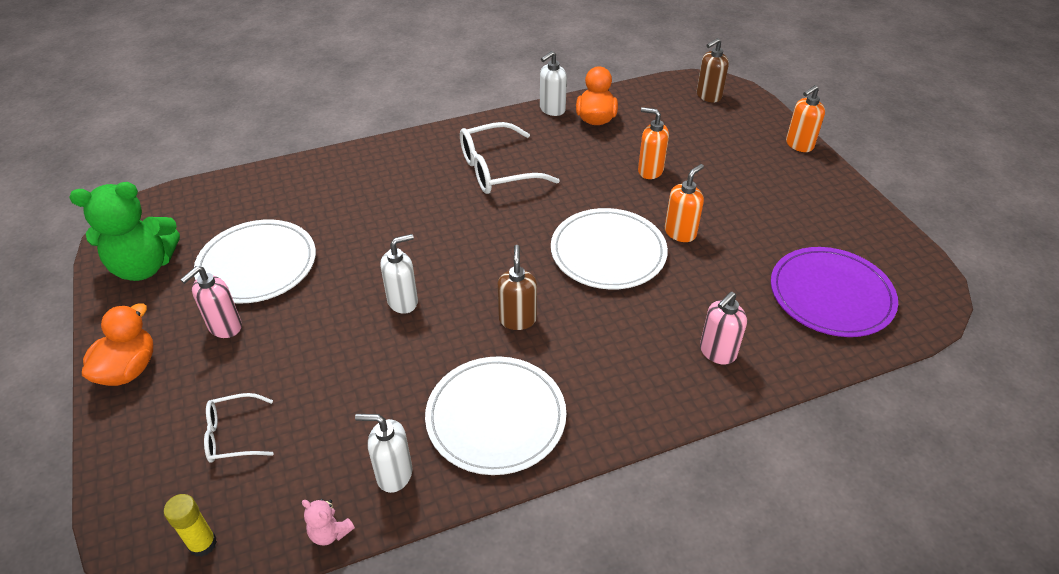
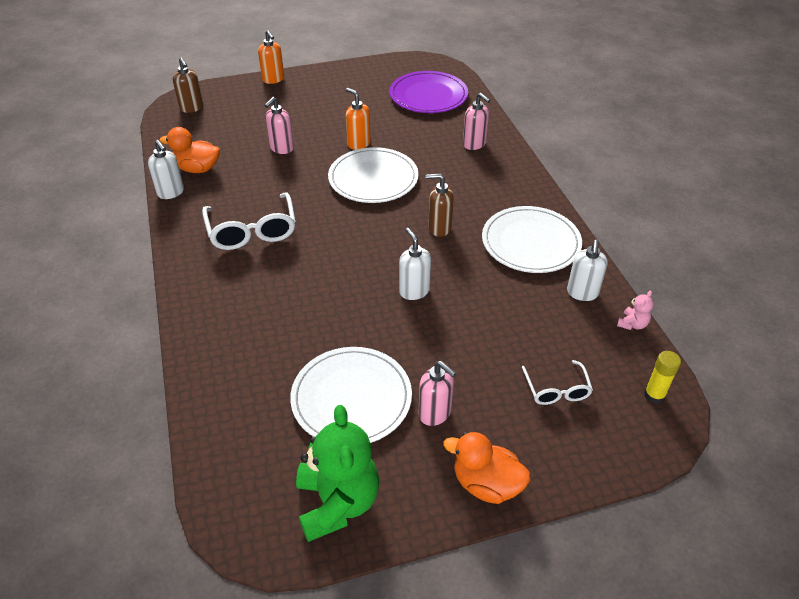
camera: 85 degrees left, 0 degrees up
orange soap dispenser [638,107,669,179] -> pink soap dispenser [264,97,294,154]

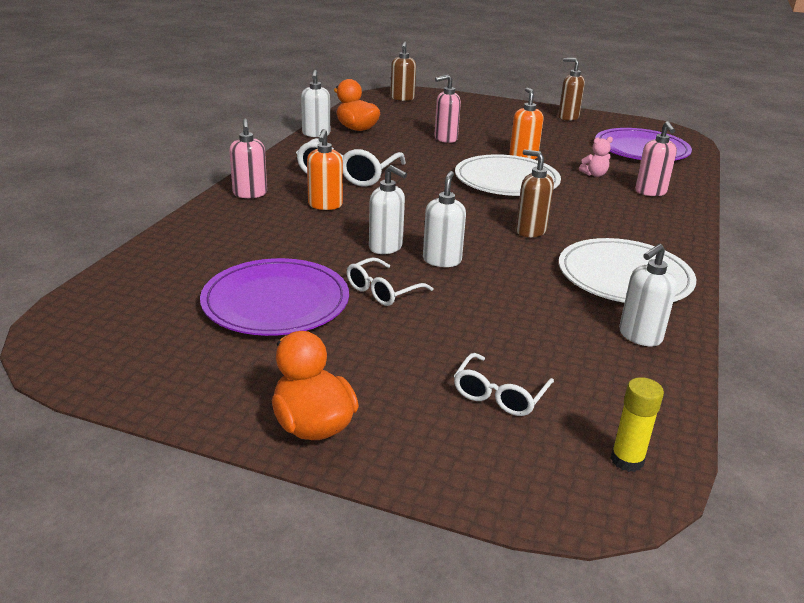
camera: 35 degrees right, 15 degrees down
orange soap dispenser [258,30,284,84] -> orange soap dispenser moved to [307,129,343,210]
white plate [290,347,412,443] -> purple plate [200,258,349,336]
green teddy bear [296,405,379,542] -> none
pink soap dispenser [418,361,456,426] -> pink soap dispenser moved to [229,119,267,198]
pink teddy bear [617,291,653,330] -> pink teddy bear moved to [579,137,613,177]
none -> white glasses [347,257,433,306]
none -> white soap dispenser [369,165,407,254]
none -> brown soap dispenser [558,58,585,121]

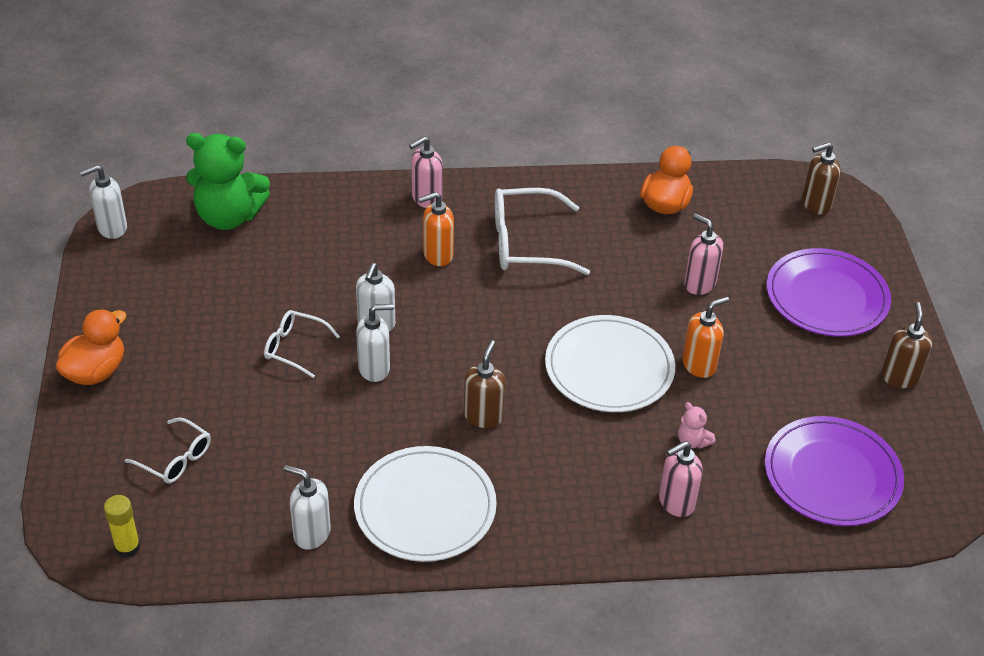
camera: 65 degrees right, 15 degrees up
purple plate [200,258,349,336] -> purple plate moved to [767,248,891,337]
white soap dispenser [301,70,330,137] -> white soap dispenser moved to [80,165,127,239]
white glasses [454,353,554,416] -> white glasses turned 150 degrees counterclockwise [125,417,211,484]
none -> green teddy bear [186,133,270,230]

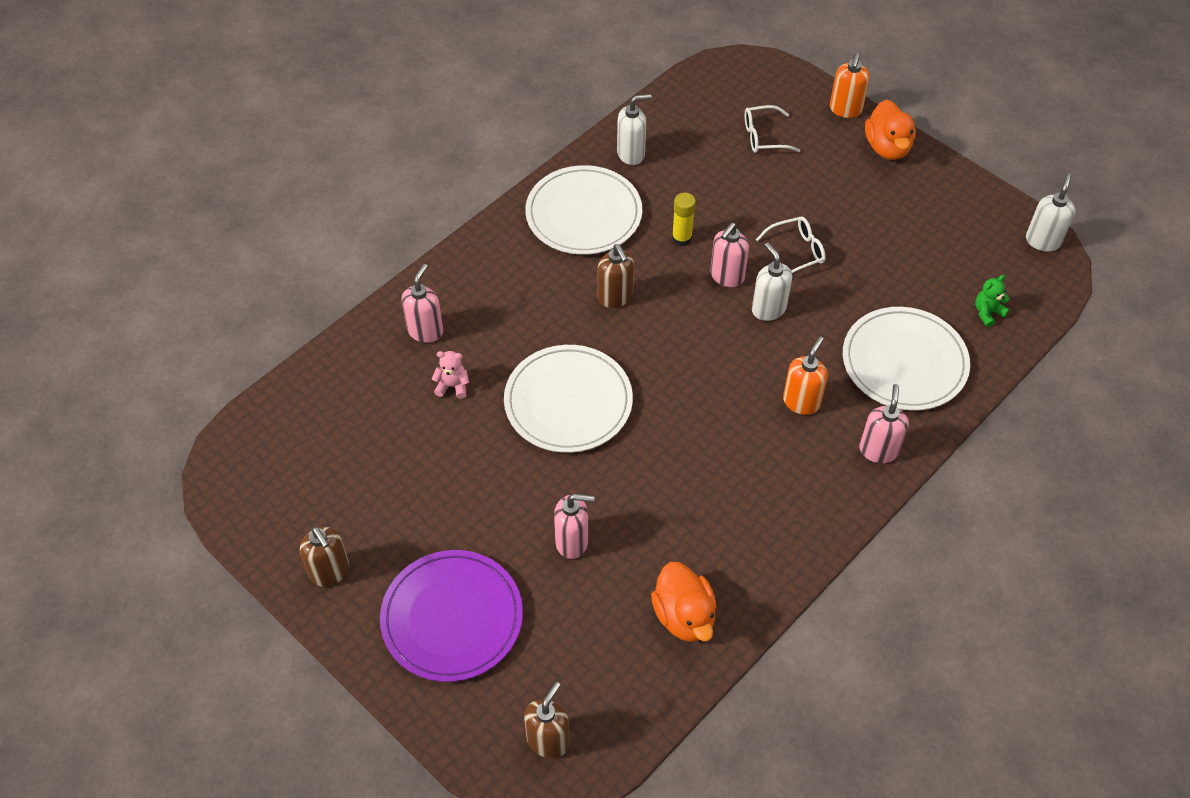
camera: 140 degrees right, 10 degrees up
yellow glue stick [104,495,140,558] -> yellow glue stick moved to [672,193,696,246]
green teddy bear [186,133,270,230] -> green teddy bear [975,275,1010,327], size x0.42
white soap dispenser [356,304,394,382] -> pink soap dispenser [710,223,749,287]
white glasses [495,188,590,275] -> none
orange soap dispenser [682,297,729,378] -> orange soap dispenser moved to [830,53,870,118]
purple plate [765,416,904,526] -> none
none -> white plate [843,307,970,411]

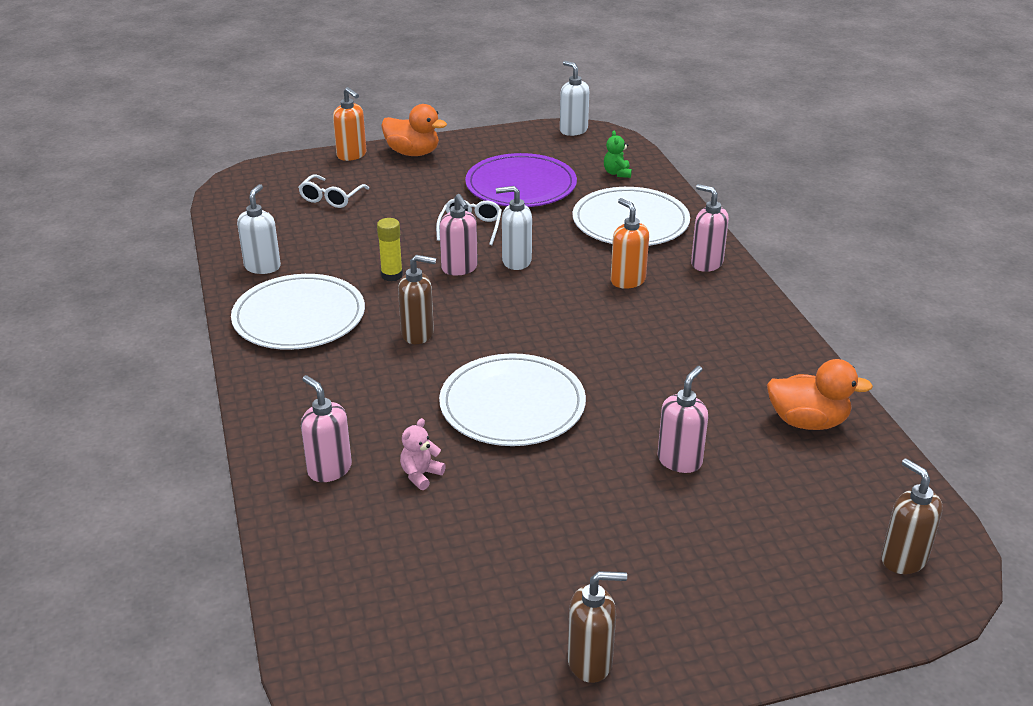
camera: 60 degrees left, 20 degrees down
purple plate [380,550,523,682] -> purple plate moved to [465,153,577,207]

